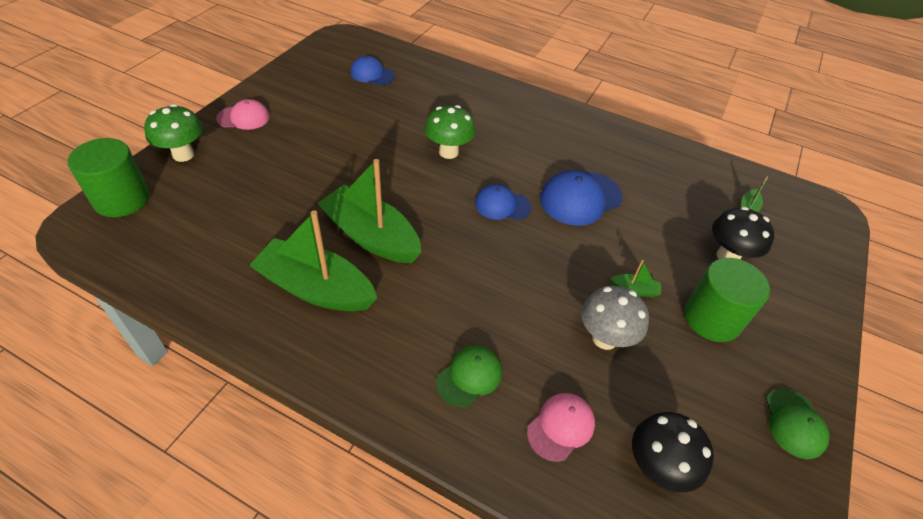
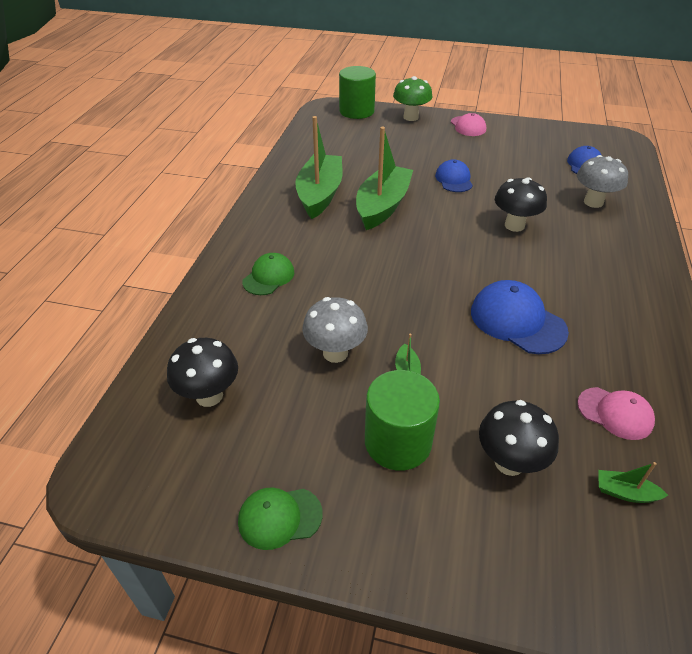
camera: 80 degrees right, 5 degrees down
green mushroom [425,105,476,159] -> black mushroom [495,177,547,232]
green cap [436,345,502,407] -> green cap turned 90 degrees counterclockwise [242,253,294,295]
blue cap [475,184,531,220] -> blue cap moved to [435,159,473,192]
pink cap [527,393,595,462] -> pink cap moved to [577,387,655,440]
none -> grey mushroom [577,155,628,208]

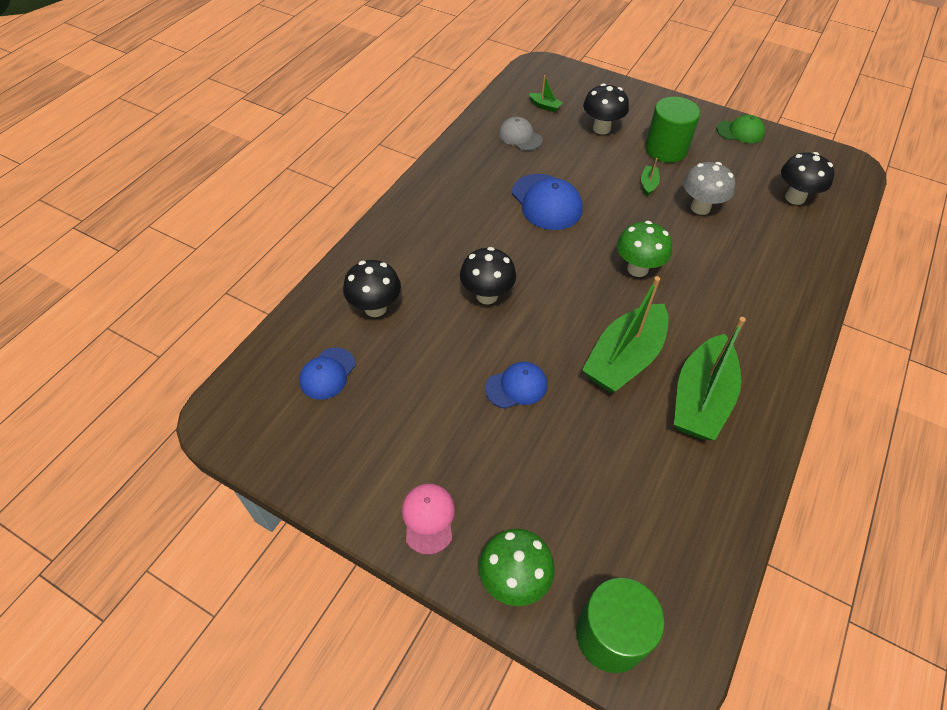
camera: 165 degrees left, 10 degrees up
green cap [242,253,294,295] -> none
blue cap [435,159,473,192] -> blue cap turned 120 degrees counterclockwise [485,362,547,409]
grey mushroom [577,155,628,208] -> black mushroom [343,260,401,317]
pink cap [577,387,655,440] -> grey cap [499,117,543,151]
none -> green mushroom [617,221,672,277]

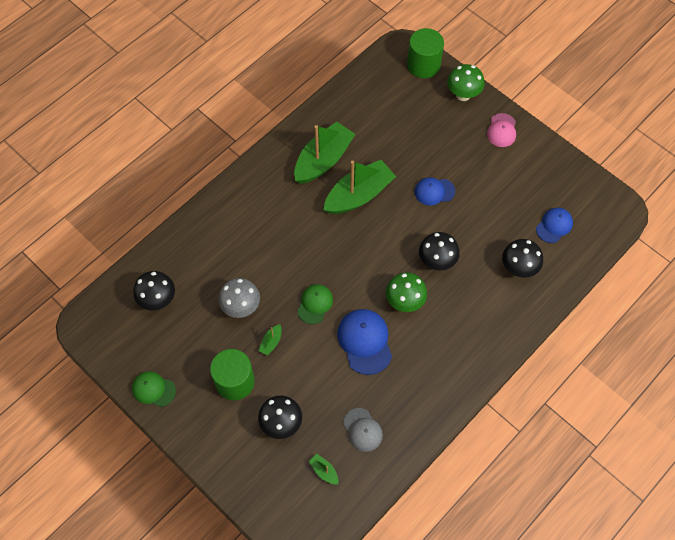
camera: 165 degrees left, 10 degrees up
green mushroom [617,221,672,277] -> green mushroom moved to [386,272,427,312]
none -> green cap [297,284,333,324]

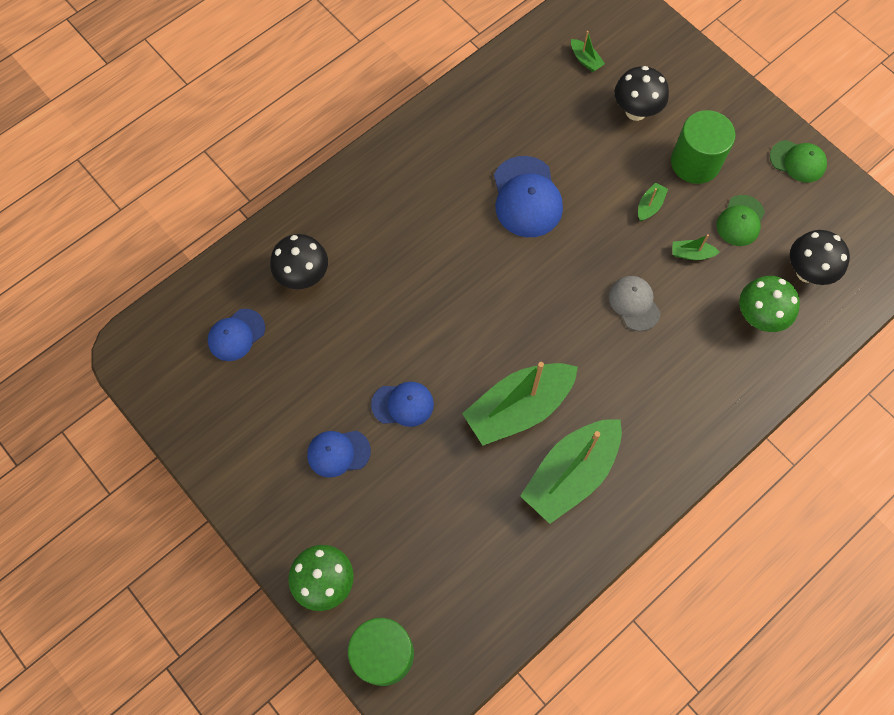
camera: 175 degrees left, 5 degrees up
grey mushroom [218,278,260,318] -> green boat [673,234,720,260]
green cap [297,284,333,324] -> green cap moved to [717,195,765,246]
grey cap [343,408,383,452] -> grey cap moved to [609,276,661,331]
green mushroom [386,272,427,312] -> green mushroom moved to [739,276,800,332]
black mushroom [419,232,460,271] -> none
pink cap [487,113,516,147] -> none
none -> blue cap [307,431,371,477]

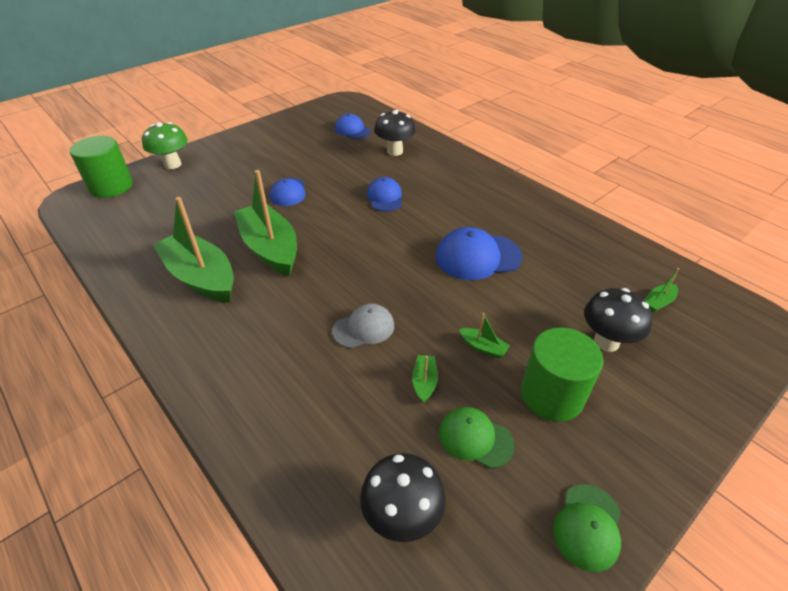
camera: 90 degrees right, 25 degrees down
blue cap [307,431,371,477] -> blue cap moved to [367,177,403,212]
green mushroom [739,276,800,332] -> none

